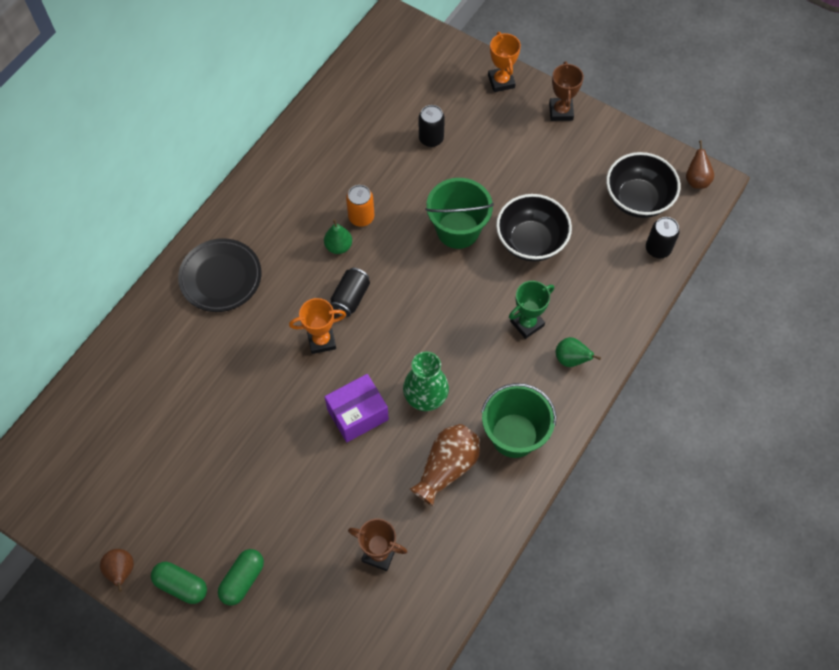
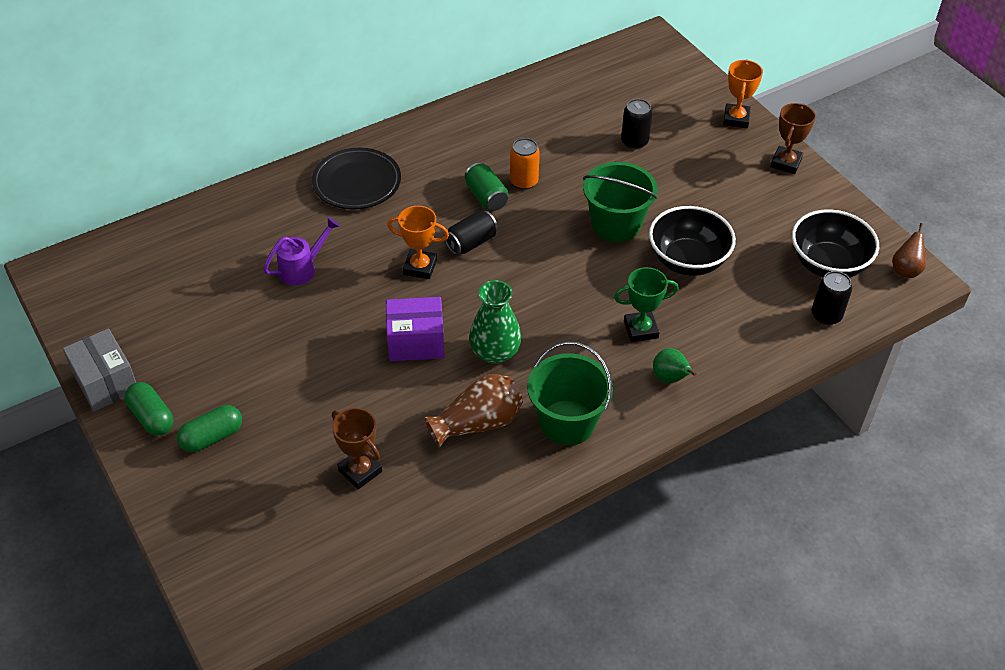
camera: 25 degrees right, 15 degrees down
brown pear [100,549,134,592] -> grey box [63,329,136,411]
green pear [324,219,352,254] -> green can [465,163,508,211]
none -> purple watering can [263,217,340,285]

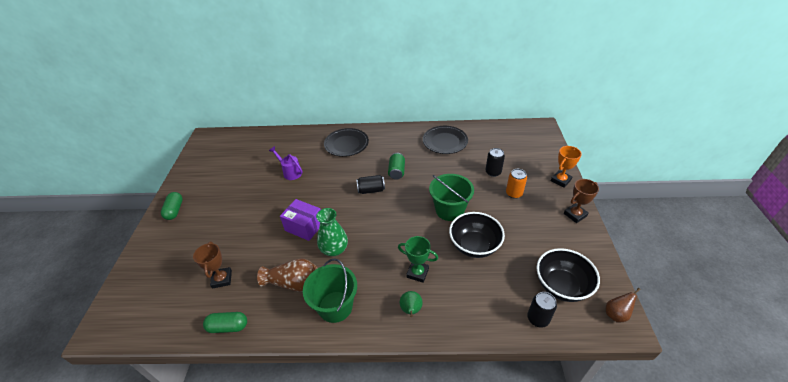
camera: 35 degrees right, 5 degrees down
grey box [63,329,136,411] -> none
green capsule [177,405,242,452] -> green capsule moved to [203,312,247,333]
purple watering can [263,217,340,285] -> purple watering can turned 135 degrees counterclockwise [269,146,303,180]
orange trophy [387,206,449,279] -> none
orange can [510,138,540,190] -> orange can moved to [506,169,527,199]
none -> black plate [423,126,468,154]

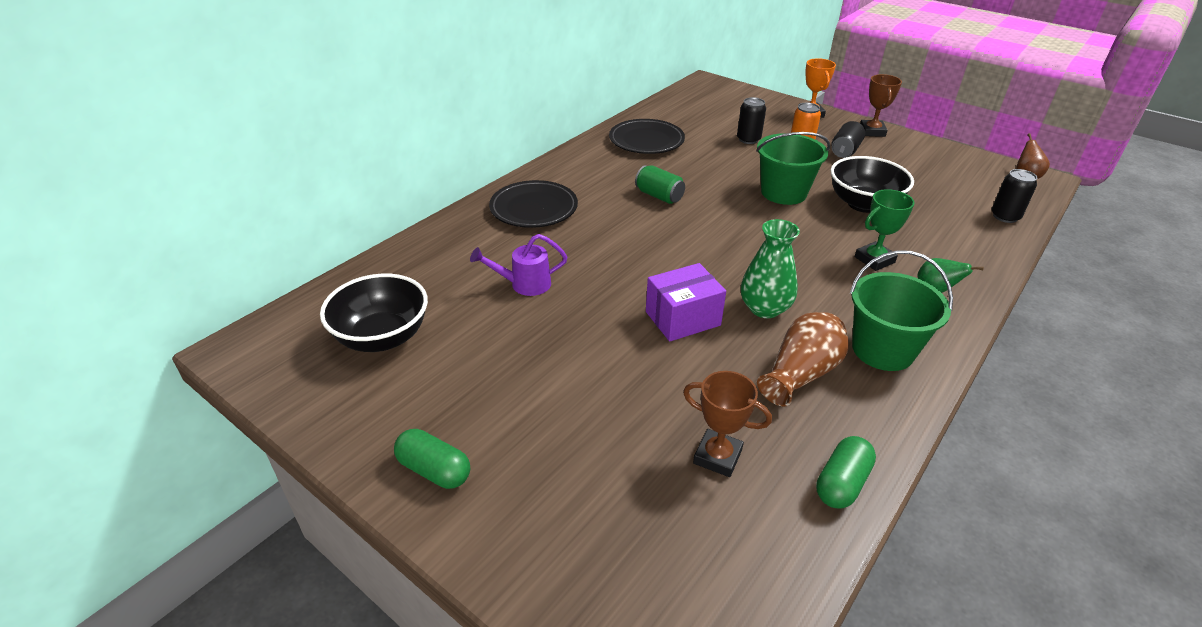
camera: 55 degrees left, 5 degrees down
black can [356,175,385,194] -> black can moved to [831,121,865,158]
black bowl [537,248,600,302] -> black bowl moved to [320,274,428,352]

